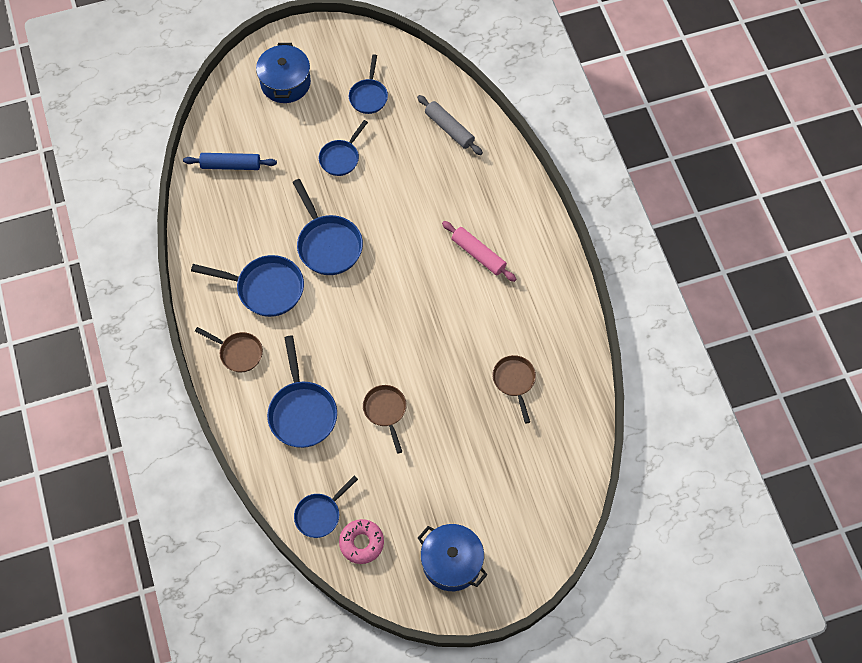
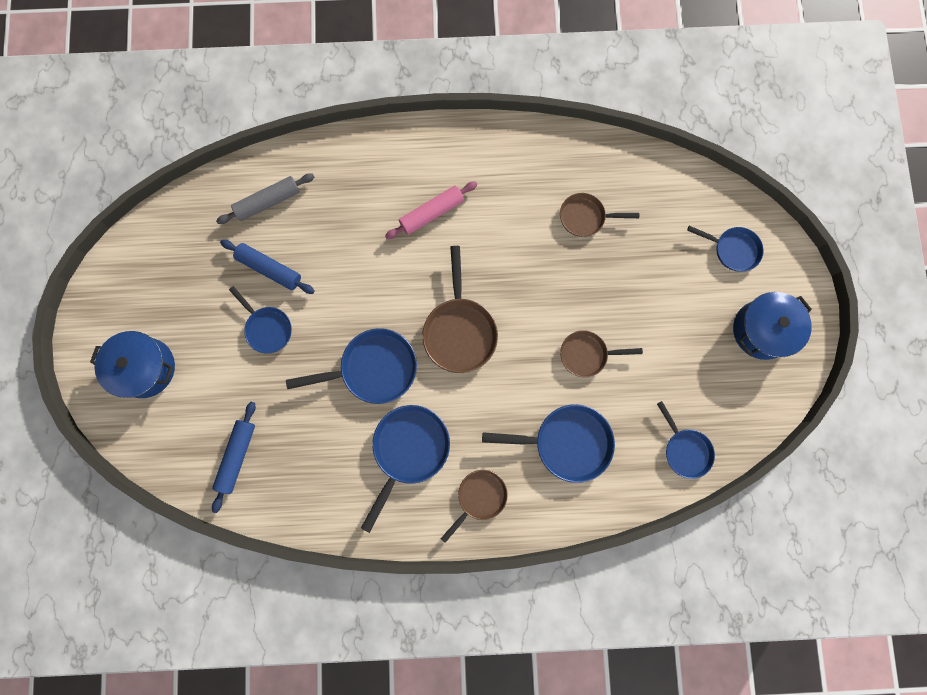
camera: 75 degrees left, 15 degrees up
pink donut [339,519,384,564] -> none
blue pan [349,54,388,114] -> blue pan moved to [687,226,764,272]
none -> blue rolling pin [220,240,315,294]
none -> brown pan [422,246,498,373]

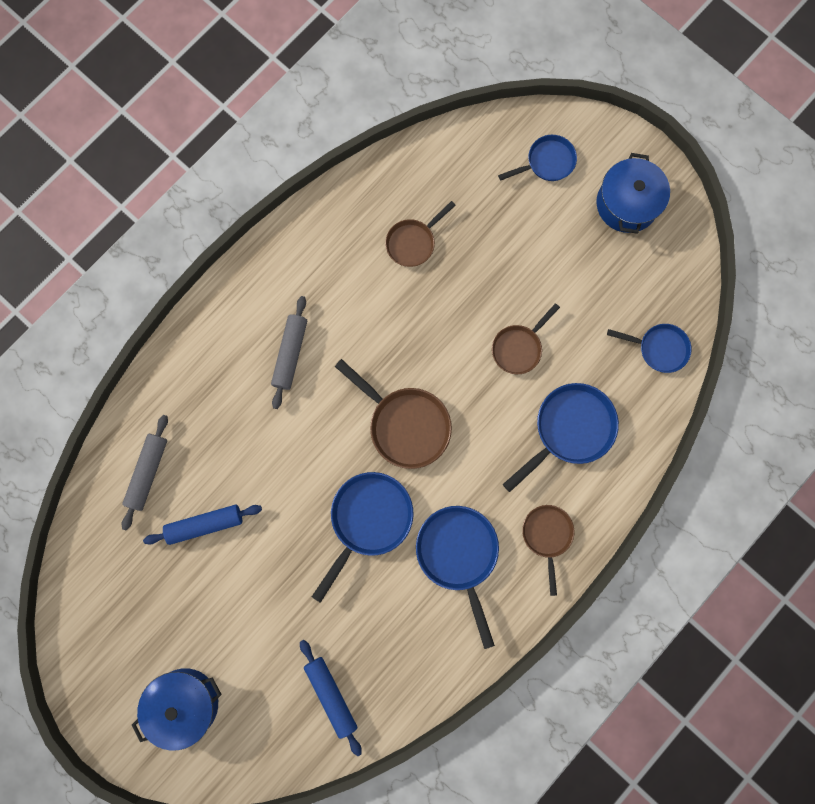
camera: 45 degrees left, 0 degrees up
blue pan [229,286,292,354] -> none
pink rolling pin [385,181,477,239] -> grey rolling pin [271,296,307,409]

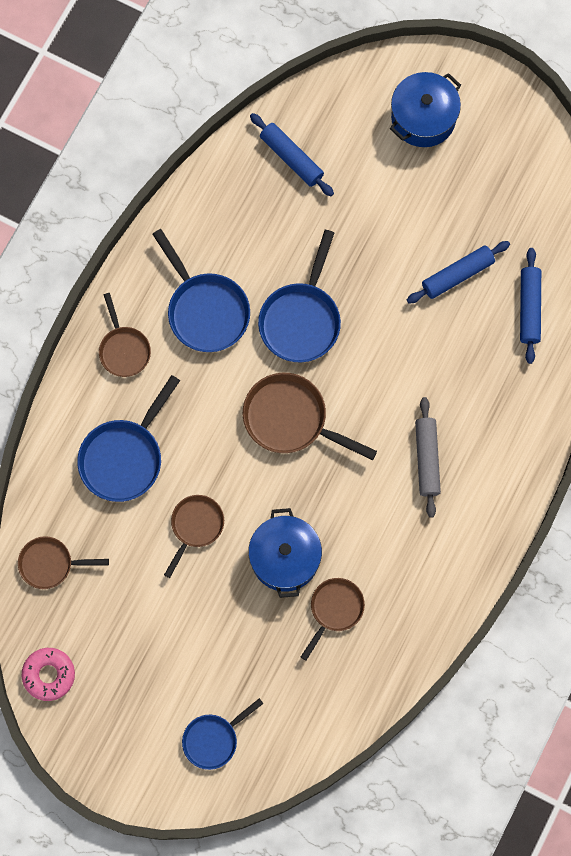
camera: 165 degrees right, 5 degrees down
grey rolling pin [122,415,168,530] -> blue rolling pin [520,248,541,364]
blue pot [596,153,670,234] -> blue pot moved to [248,508,322,598]
blue pan [607,324,692,373] -> brown pan [18,536,109,589]
none -> pink donut [22,648,75,701]

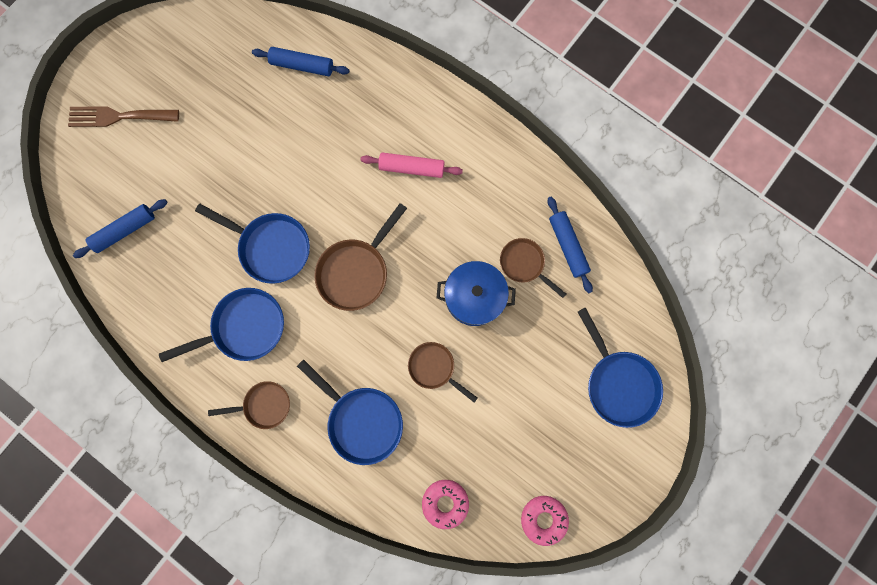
camera: 80 degrees left, 5 degrees up
brown pan [18,536,109,589] -> pink donut [422,480,469,529]
blue pan [182,698,264,770] -> blue pan [578,307,663,428], size x1.58
blue pot [390,72,461,147] -> brown fork [68,106,179,127]
blue rolling pin [407,241,510,303] -> blue rolling pin moved to [547,197,593,293]
grey rolling pin [415,397,441,518] -> pink rolling pin [361,153,463,178]

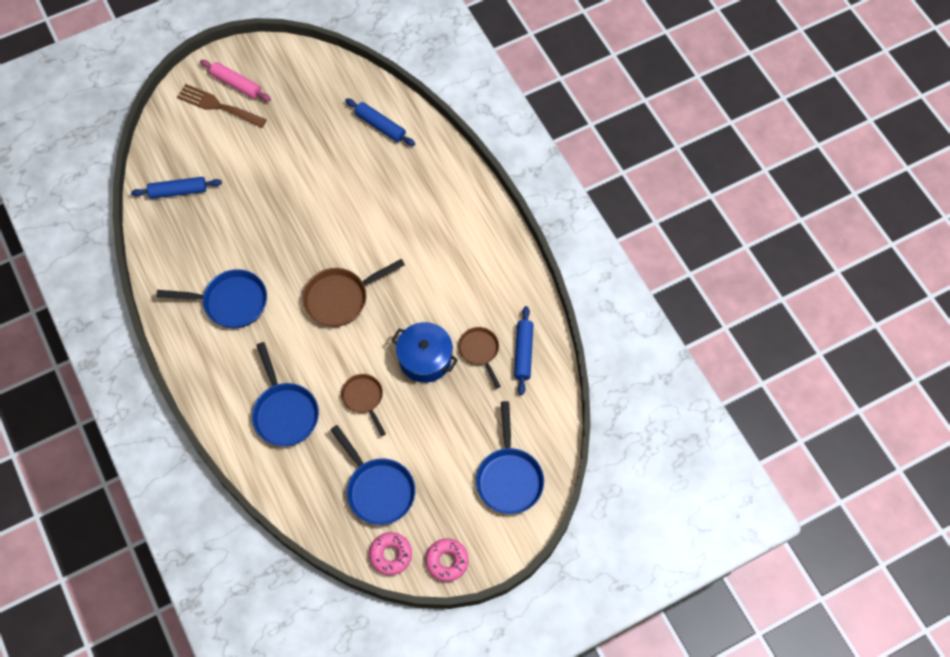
camera: 25 degrees right, 15 degrees down
blue pan [195,204,310,284] -> blue pan moved to [330,425,415,525]
brown pan [208,381,290,429] -> none
pink rolling pin [361,153,463,178] -> pink rolling pin moved to [200,60,271,101]
pink donut [422,480,469,529] -> pink donut moved to [425,538,469,582]

